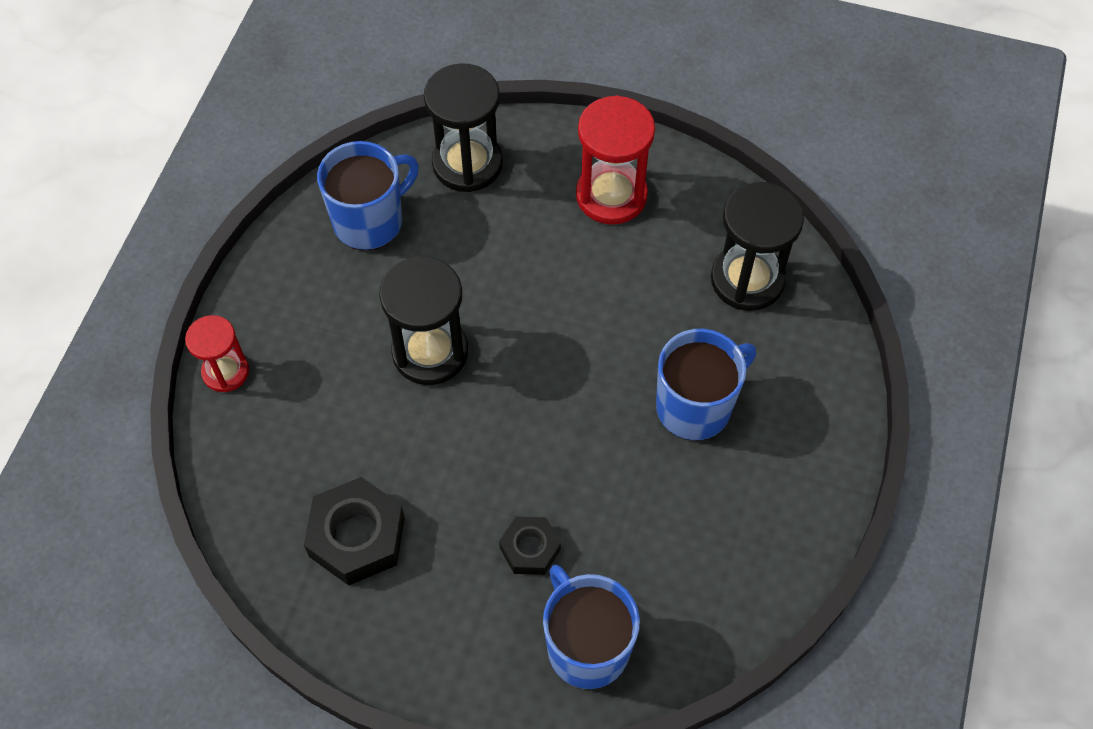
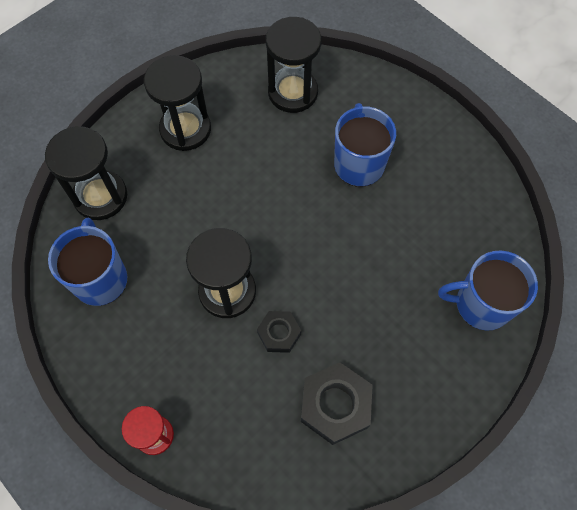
camera: 60 degrees left, 5 degrees up
black nut [499,517,561,575] -> black nut moved to [257,311,301,353]
red hourglass [576,95,655,225] -> black hourglass [144,55,211,151]

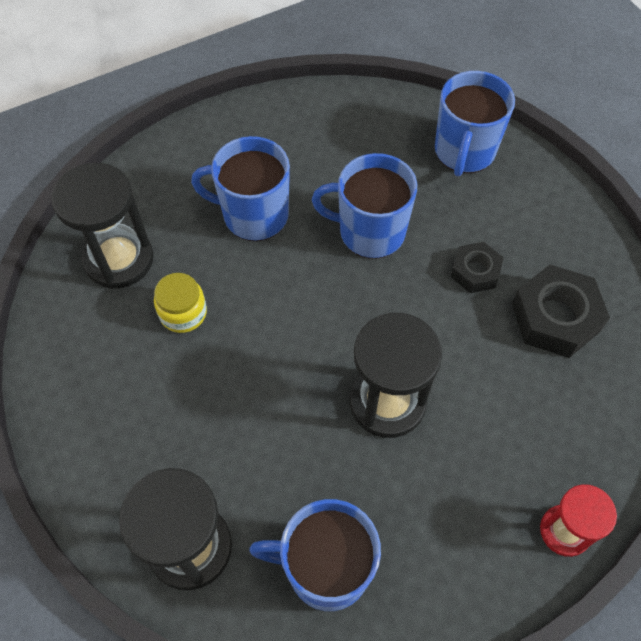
camera: 75 degrees left, 5 degrees down
black hourglass [144,55,211,151] -> none
black nut [257,311,301,353] -> black nut moved to [451,242,504,293]
none -> yellow jar [154,273,207,333]
none -> blue mug [312,153,417,259]

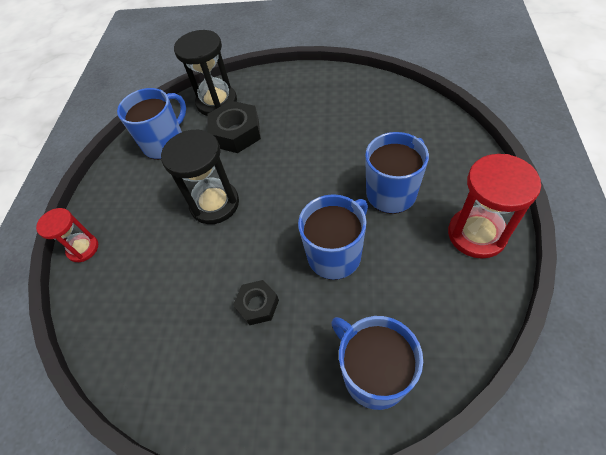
camera: 130 degrees right, 5 degrees down
black hourglass [51,163,154,289] -> none
yellow jar [154,273,207,333] -> none
black nut [512,265,610,358] -> black nut moved to [207,101,261,153]
none -> red hourglass [448,154,541,259]

